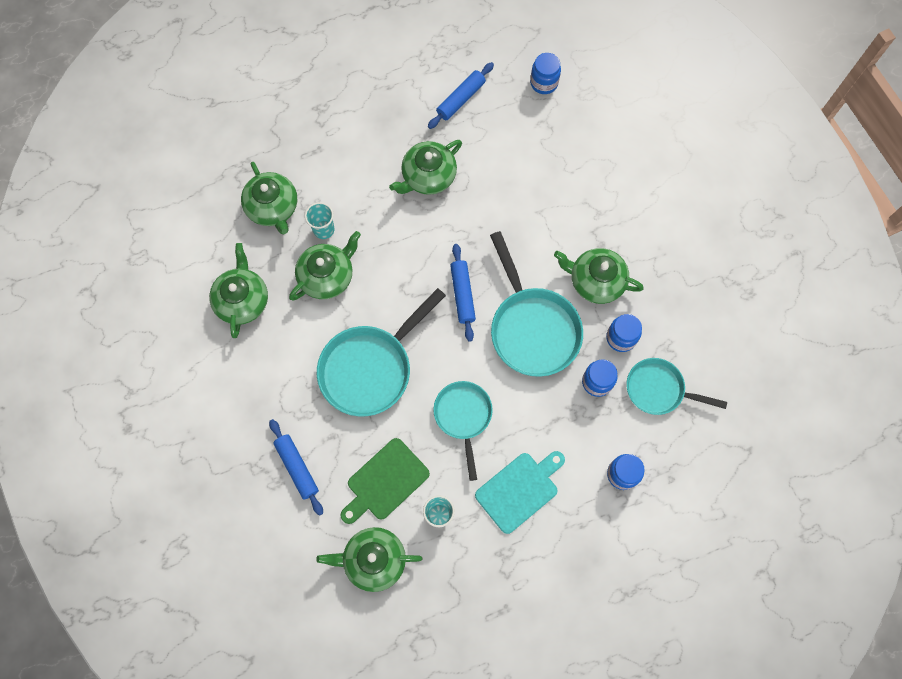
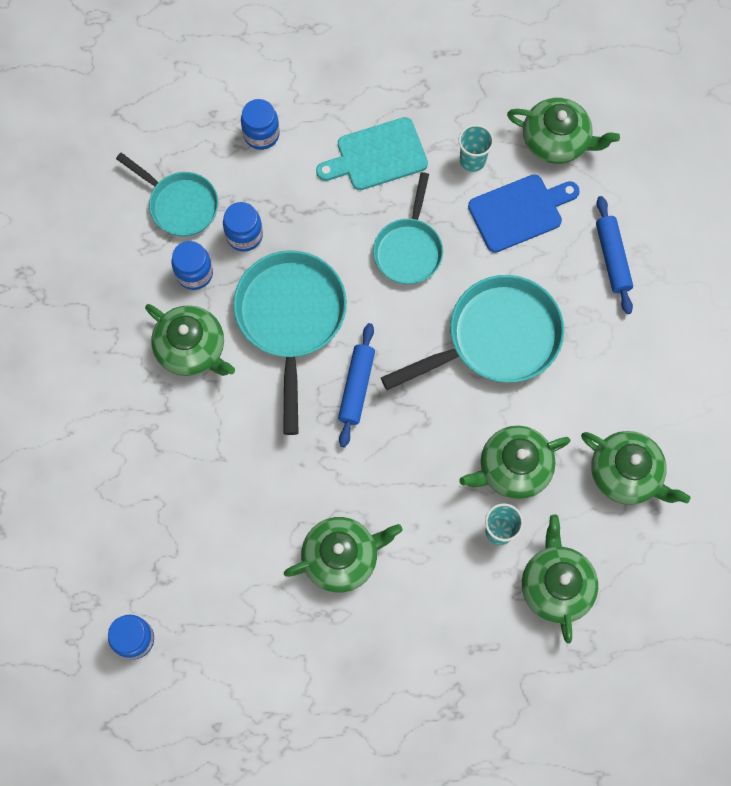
camera: 160 degrees left, 0 degrees up
green teapot [209,243,268,338] -> green teapot turned 75 degrees counterclockwise [581,431,690,505]
green cutting board [340,438,430,524] -> blue cutting board [468,174,580,253]
blue rolling pin [428,62,494,129] -> none

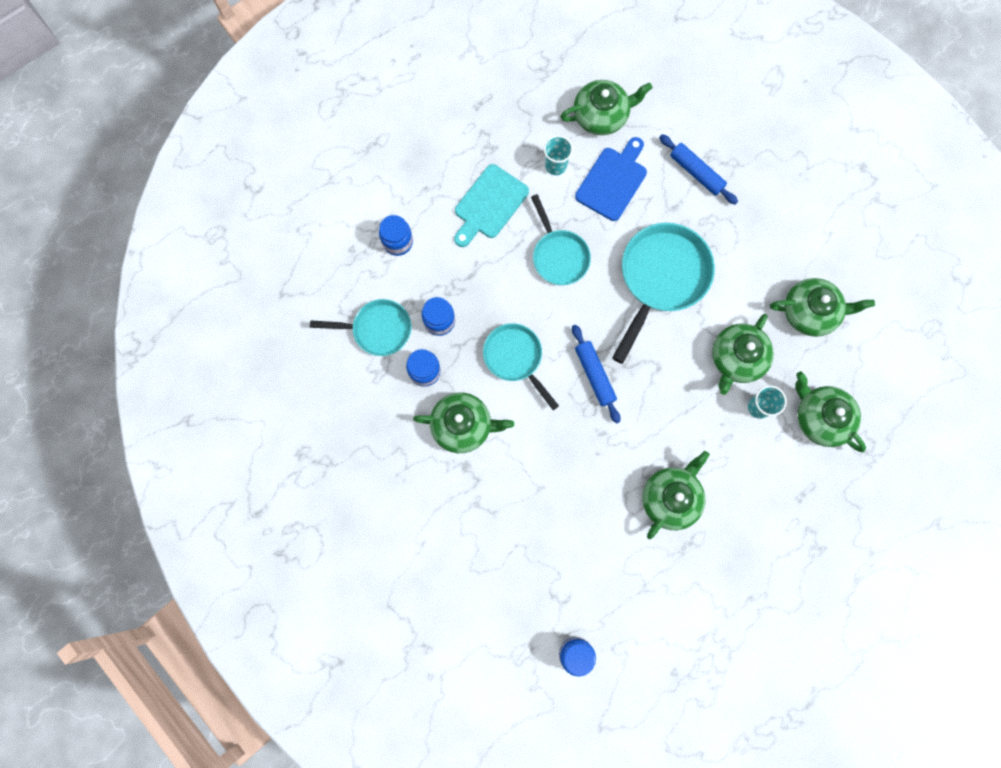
camera: 35 degrees left, 5 degrees up
turquoise pan [233,250,347,435] -> turquoise pan [483,323,559,410], size x0.63

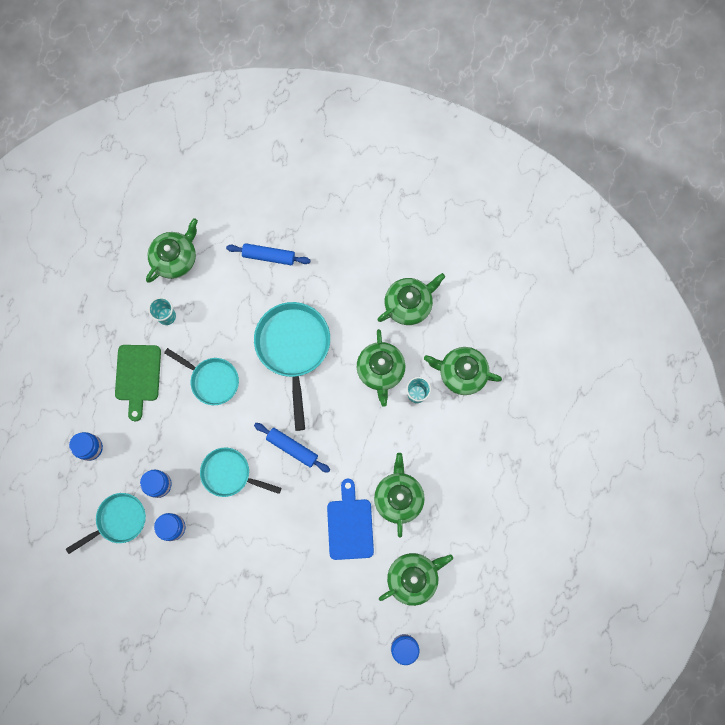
camera: 35 degrees left, 0 degrees up
green teapot [413,392,514,453] -> green teapot moved to [379,553,453,606]
turquoise cutting board [454,164,529,247] -> green cutting board [115,345,161,421]
blue cutting board [575,137,647,221] -> blue cutting board moved to [327,479,374,560]

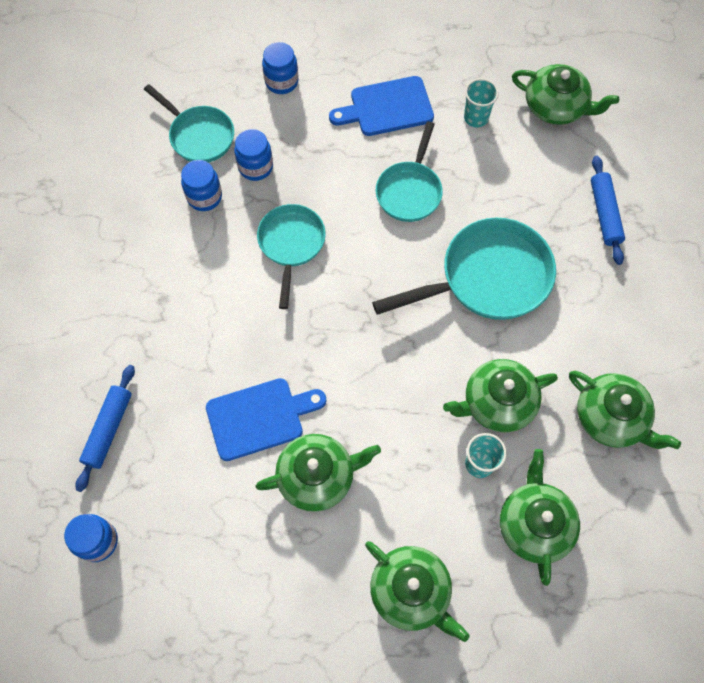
camera: 75 degrees right, 10 degrees down
green cutting board [115,345,161,421] -> blue cutting board [329,76,434,136]
blue rolling pin [254,423,330,473] -> blue rolling pin moved to [76,365,135,492]
green teapot [379,553,453,606] -> green teapot moved to [365,541,470,642]

